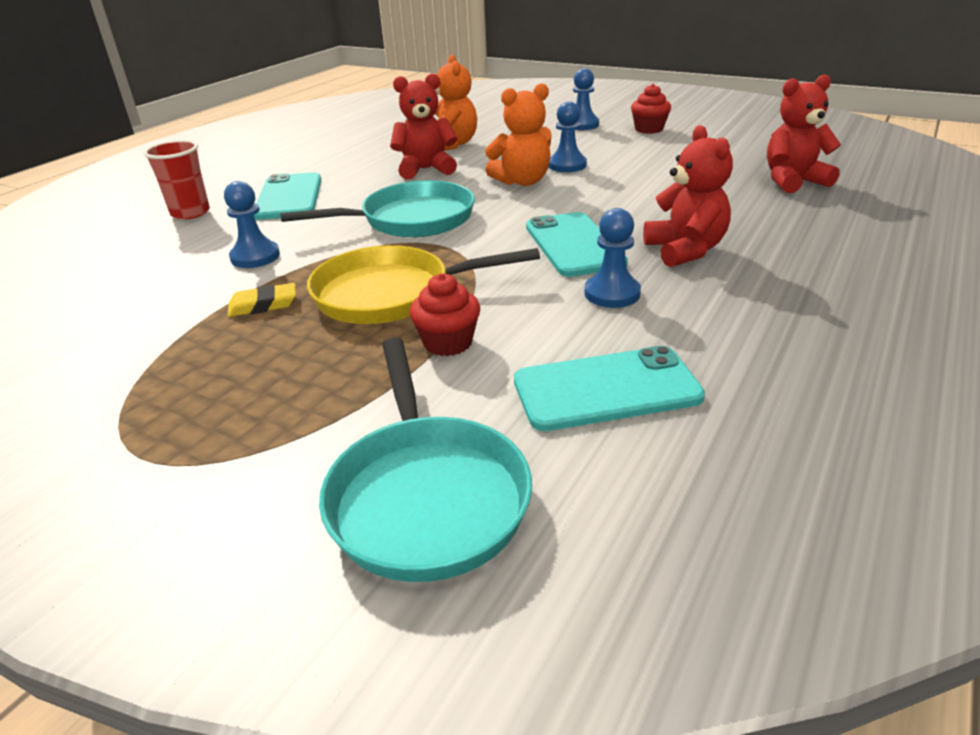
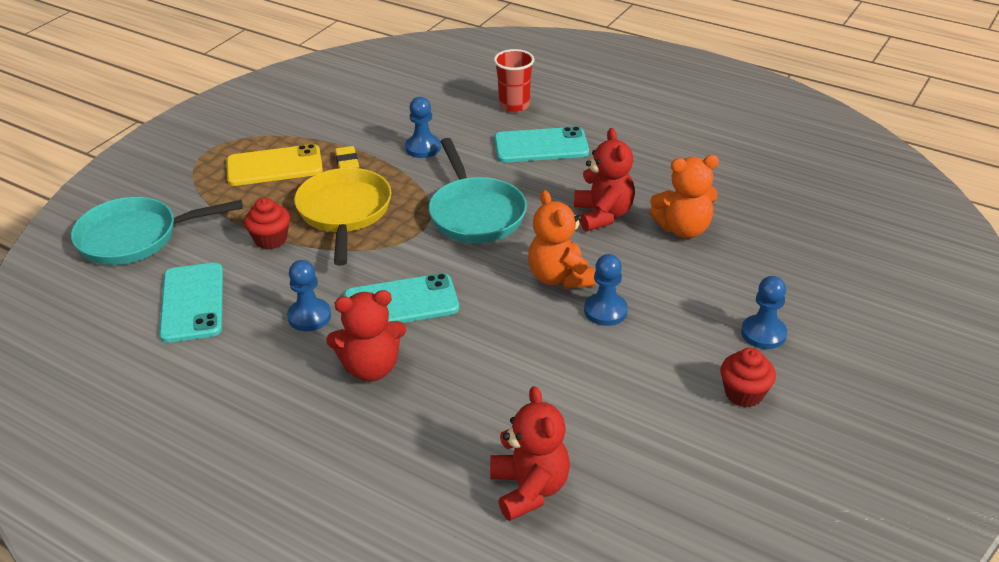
camera: 90 degrees right, 5 degrees up
none -> yellow phone [227,144,323,186]

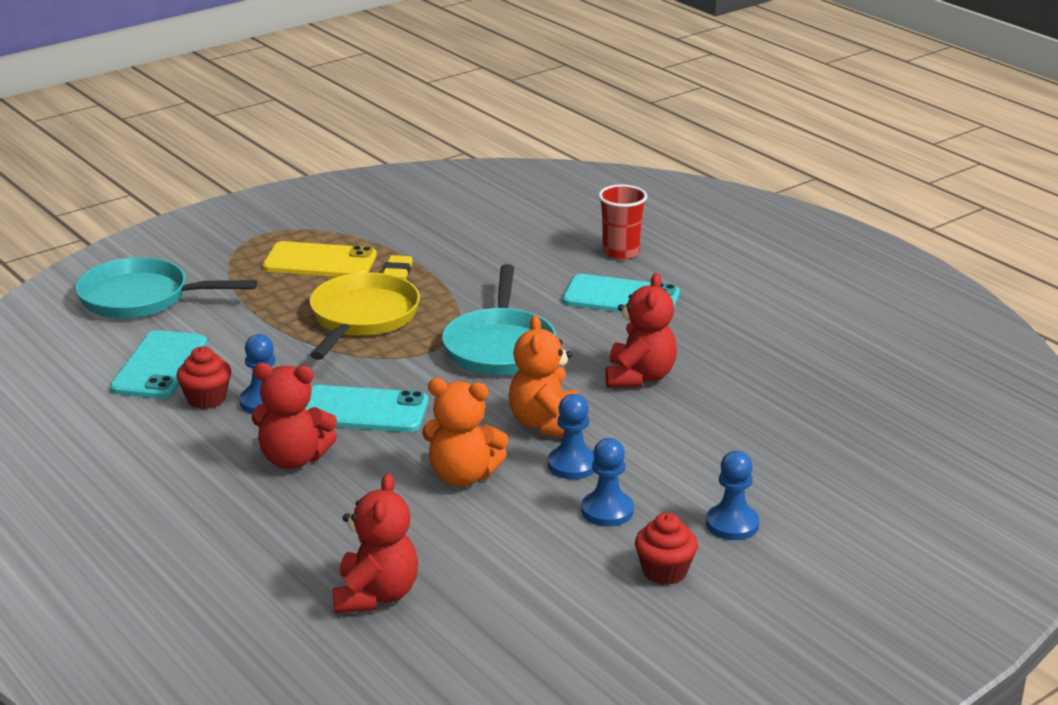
camera: 20 degrees right, 10 degrees down
red cupcake [244,198,290,250] -> red cupcake moved to [176,346,231,409]
blue pawn [405,97,441,158] -> blue pawn moved to [581,438,634,527]
orange teddy bear [650,155,719,238] -> orange teddy bear moved to [422,378,509,486]

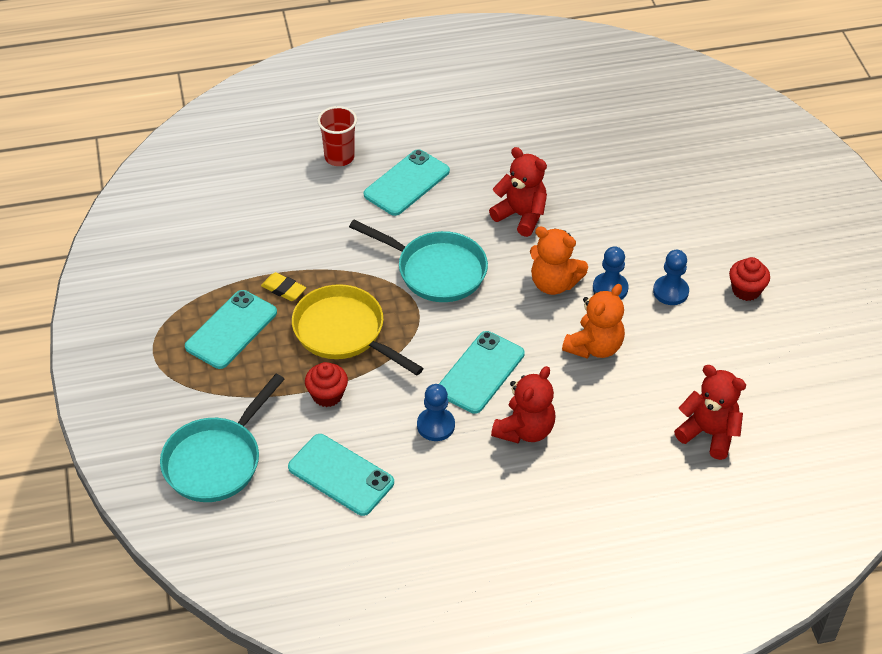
camera: 65 degrees left, 20 degrees up
red cupcake [176,346,231,409] -> red cupcake moved to [305,362,348,407]
yellow phone [263,241,377,277] -> turquoise phone [185,290,277,369]
blue pawn [706,451,759,540] -> none

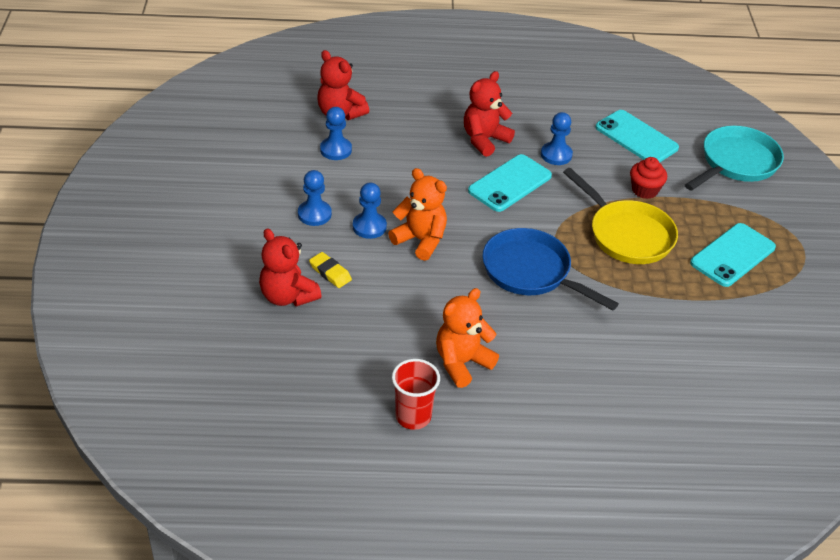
camera: 170 degrees left, 5 degrees down
yellow eraser [261,272,306,301] -> yellow eraser moved to [309,252,352,288]
red cup [317,106,357,166] -> red cup moved to [392,359,440,430]
turquoise pan [349,220,488,302] -> blue pan [482,228,619,310]
turquoise phone [364,149,450,216] -> none
red teddy bear [489,147,547,237] -> red teddy bear moved to [259,228,322,307]
orange teddy bear [562,284,625,359] -> orange teddy bear moved to [436,288,499,388]
red cupcake [729,257,770,301] -> none
none -> blue pawn [320,107,352,160]

